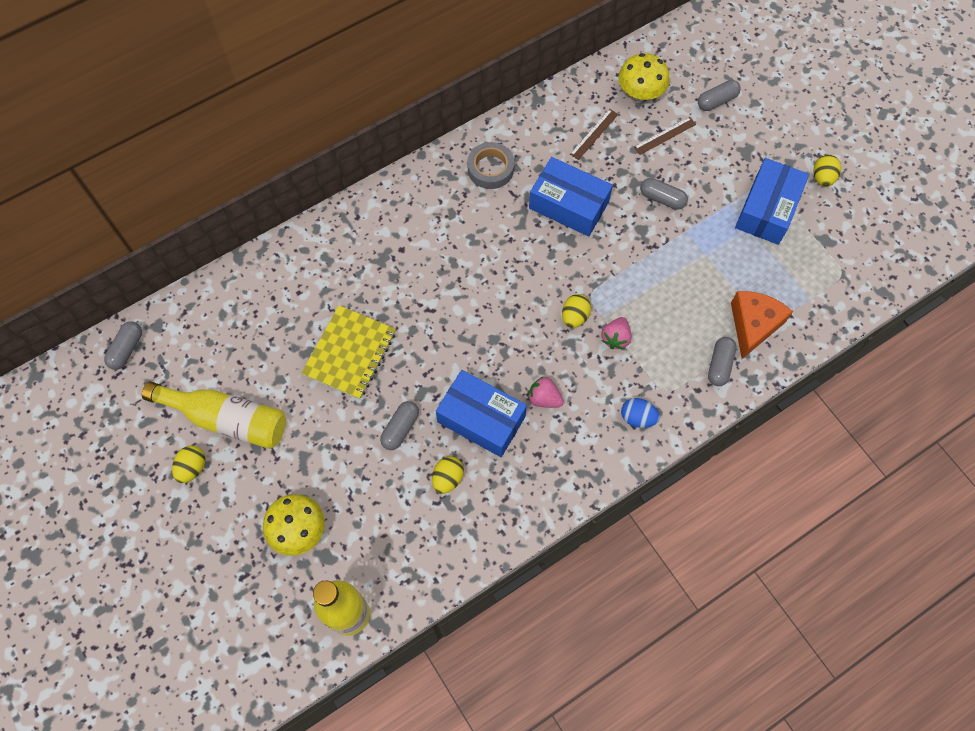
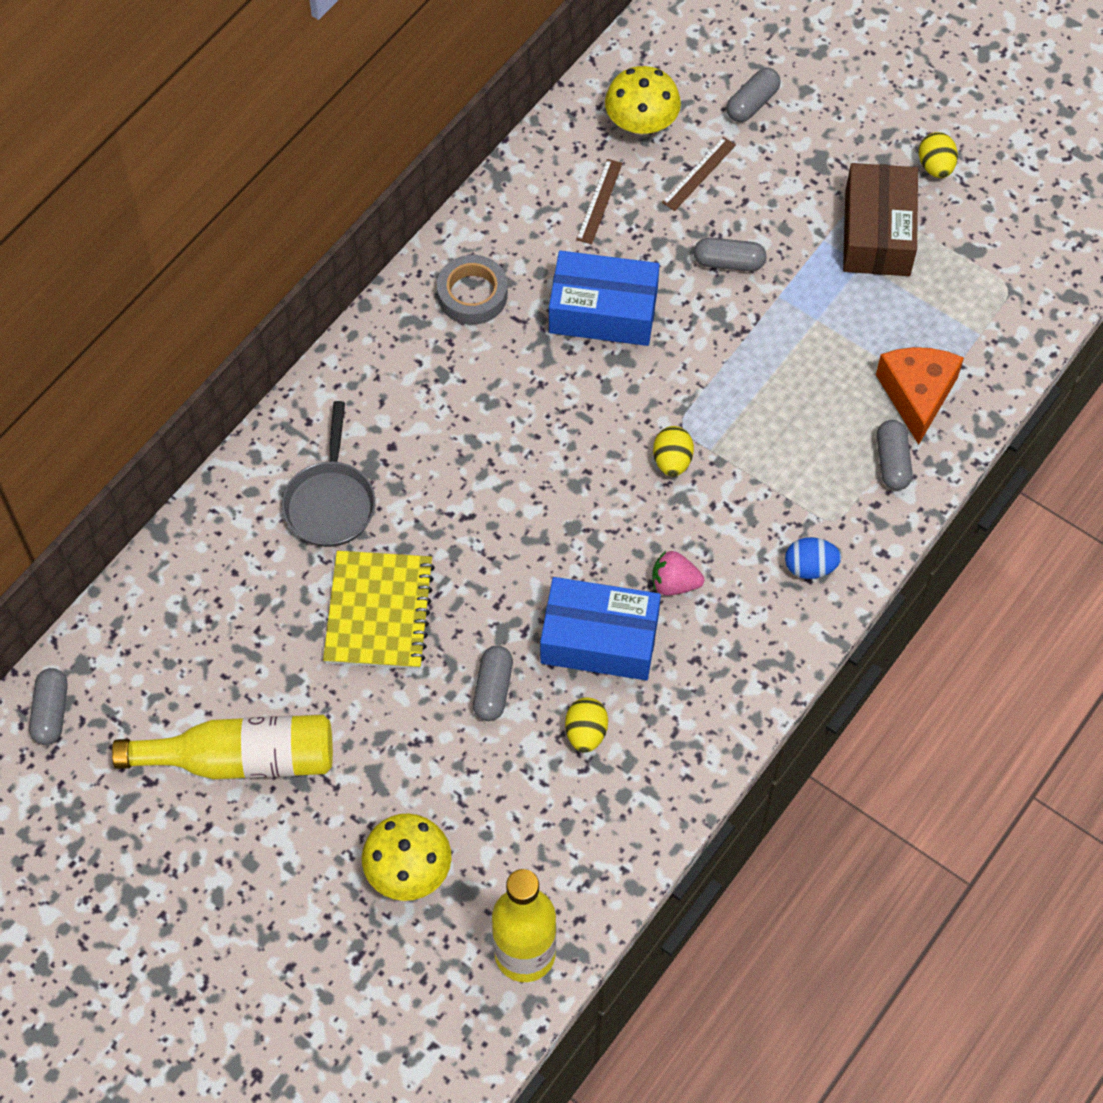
camera: 20 degrees left, 5 degrees down
yellow egg [172,446,205,483] -> none
pink strawberry [601,317,631,349] -> none
blue box [735,158,809,245] -> brown box [843,163,918,276]
none -> grey pan [282,401,376,547]

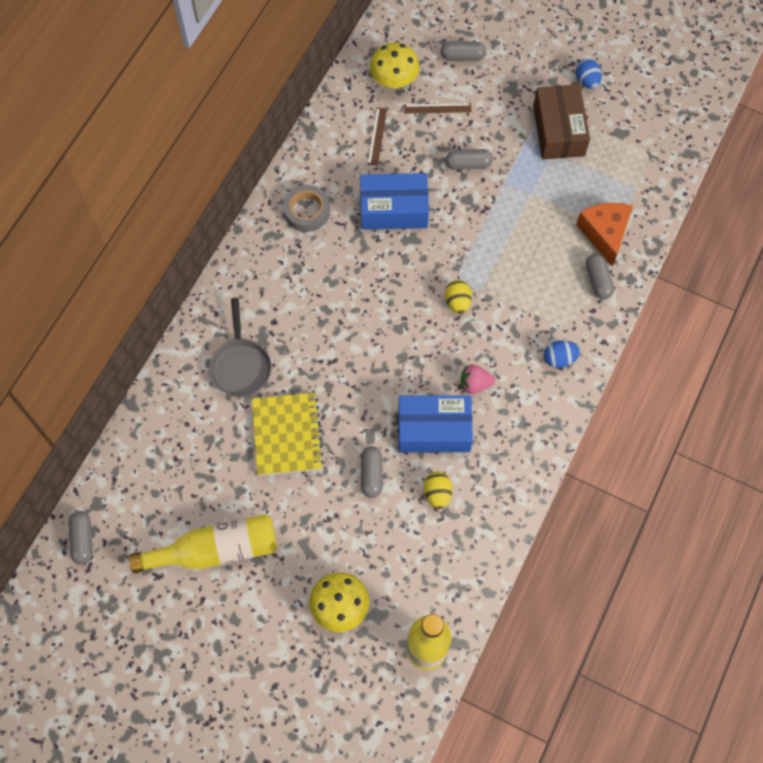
camera: 10 degrees left, 5 degrees up
brown ruler [662,137,736,211] -> brown ruler turned 60 degrees clockwise [404,103,471,114]
grey capsule [726,68,781,122] -> grey capsule turned 60 degrees clockwise [440,42,486,61]
yellow egg [919,132,958,178] -> blue egg [576,59,602,89]

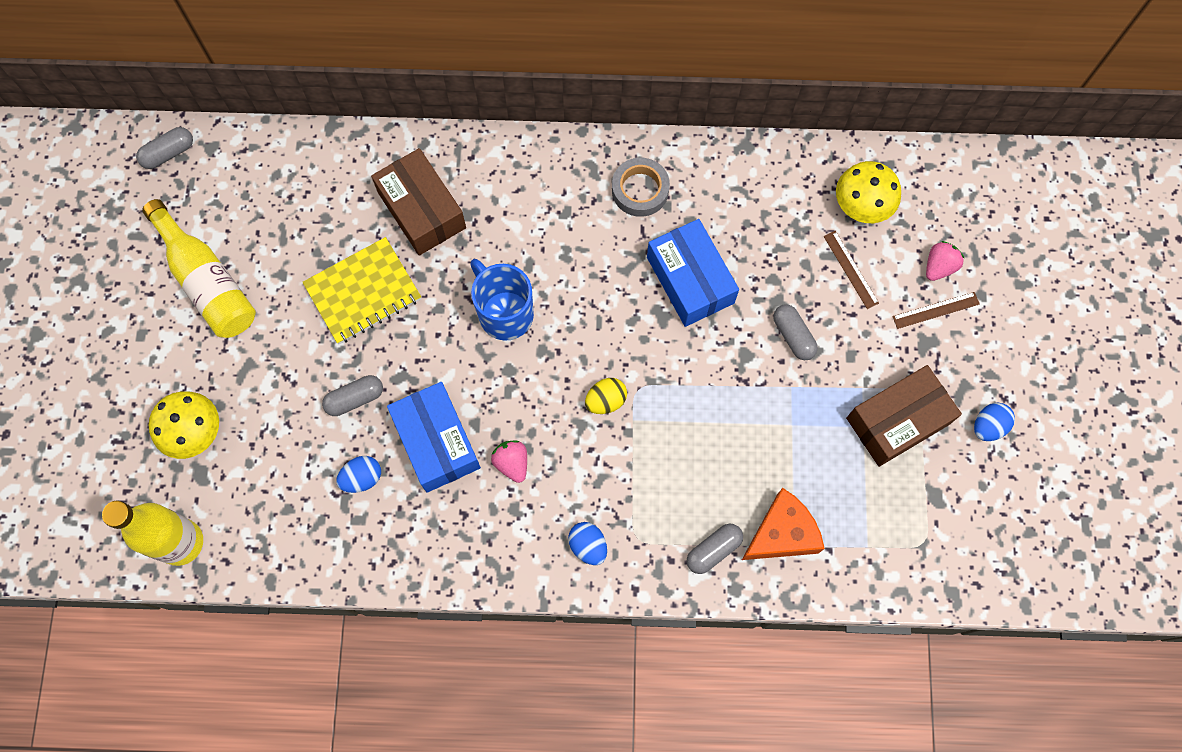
camera: 65 degrees right, 5 degrees up
grey pan [209,298,272,397] -> brown box [371,148,466,256]
brown ruler [367,107,387,166] -> brown ruler moved to [892,292,980,329]
yellow egg [424,472,452,509] -> blue egg [336,456,381,493]
grey capsule [440,42,486,61] -> pink strawberry [926,241,964,281]
none -> blue mug [470,259,534,341]

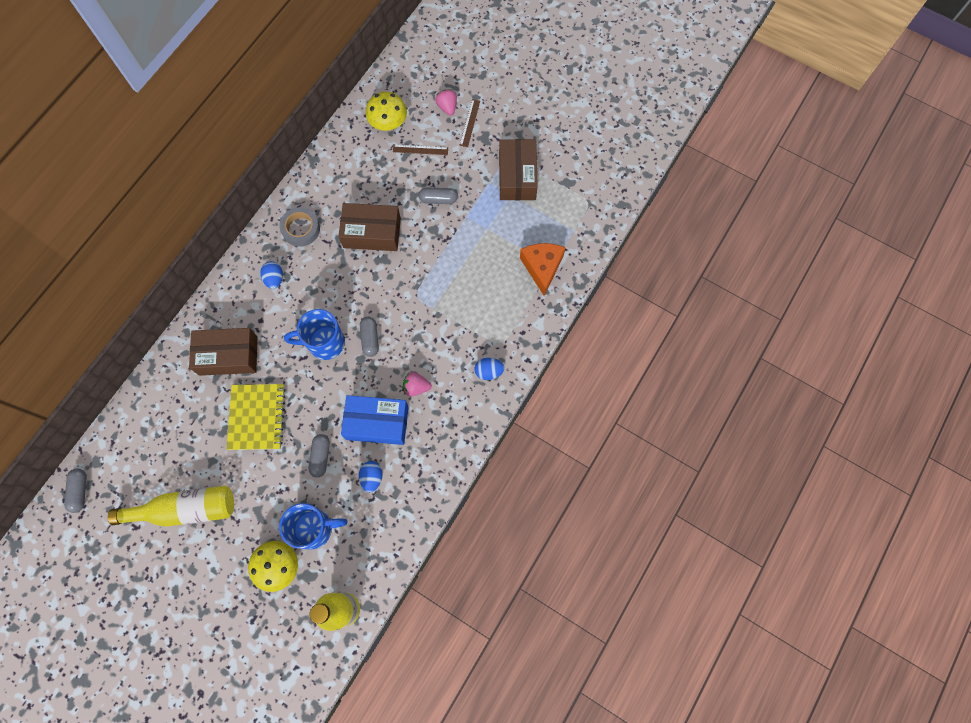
camera: 60 degrees left, 0 degrees up
yellow egg [585,378,627,414] -> none
blue box [647,219,739,327] -> brown box [338,203,401,251]
grey capsule [687,524,743,574] -> grey capsule moved to [360,317,379,357]
blue egg [974,403,1015,441] -> blue egg moved to [260,261,283,289]
none -> blue mug [279,503,348,549]

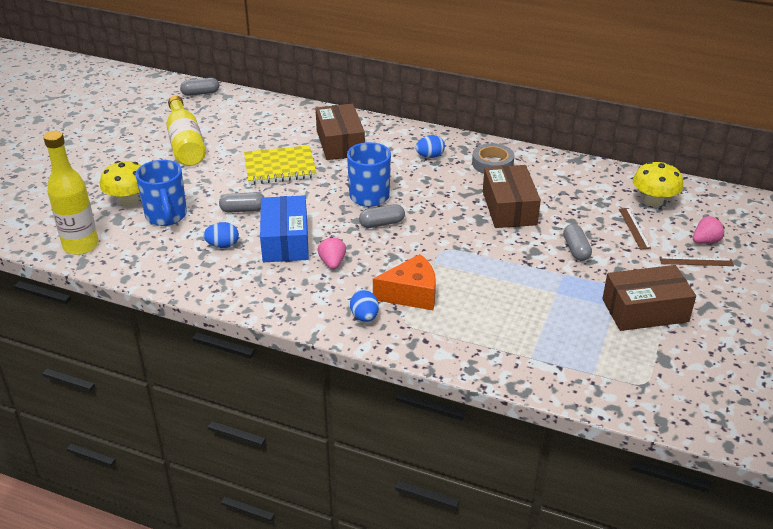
camera: 80 degrees right, 35 degrees down
orange cheese [520,243,566,296] -> orange cheese moved to [373,254,436,310]

